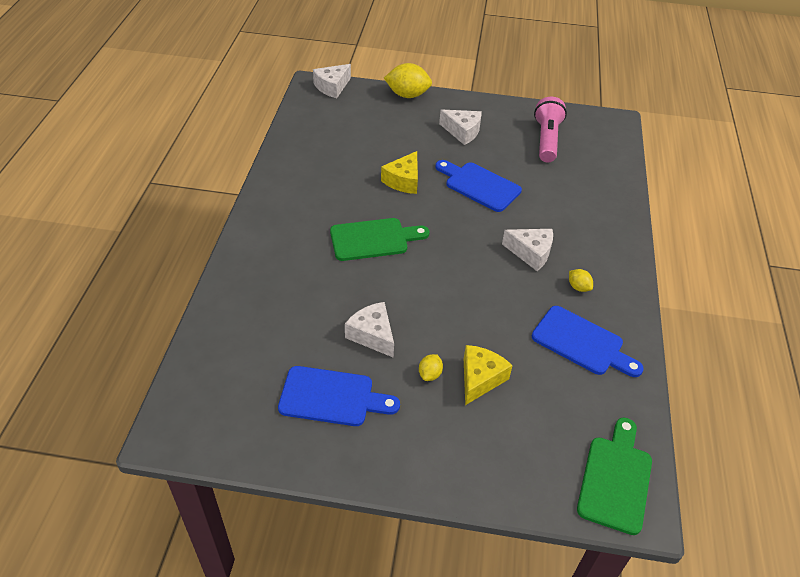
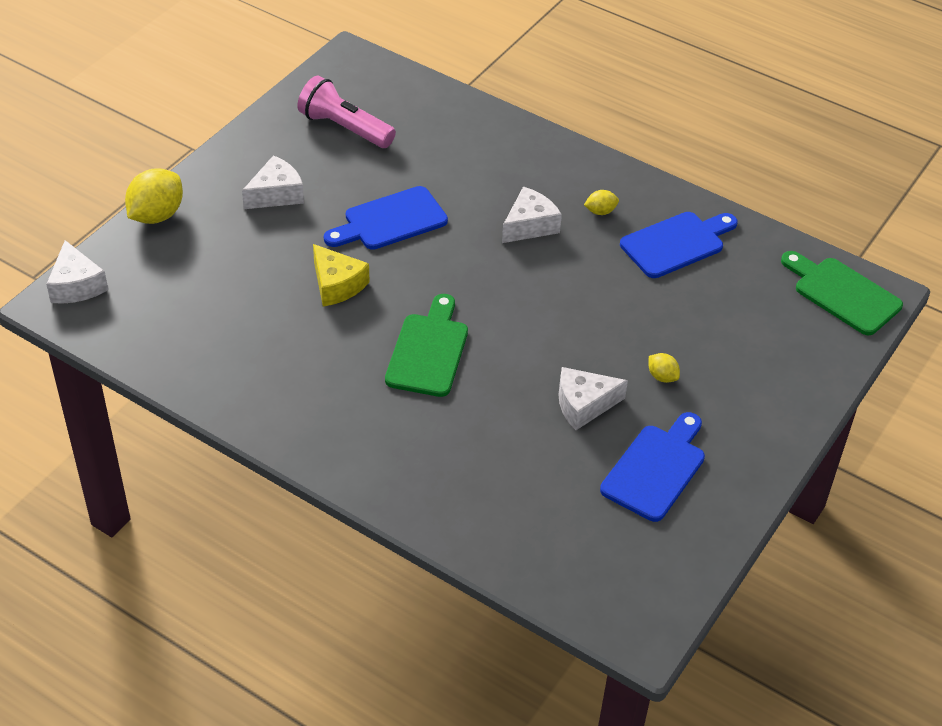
camera: 65 degrees left, 0 degrees up
yellow cheese [464,345,513,405] -> none

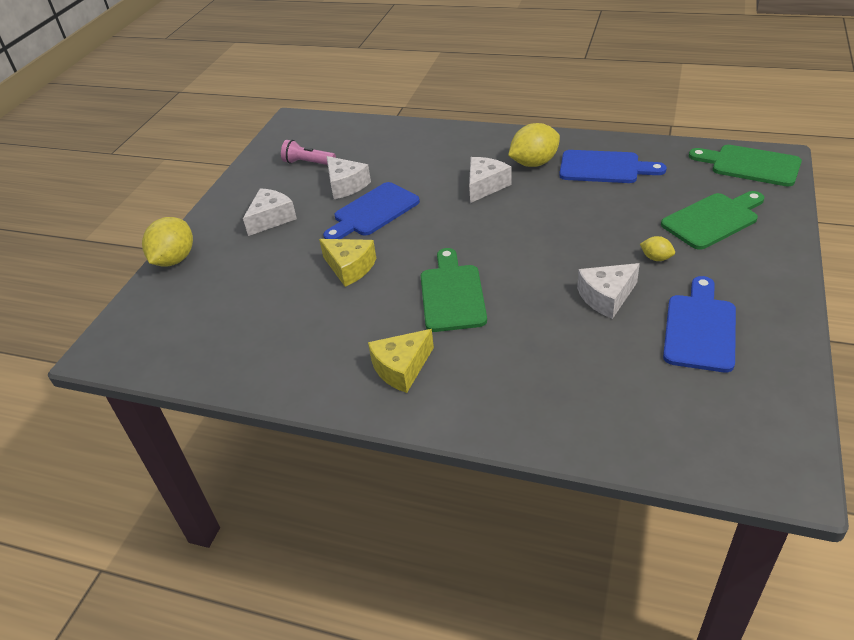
camera: 10 degrees left, 5 degrees down
white cheese [46,240,108,304] -> white cheese moved to [327,156,371,199]
pink flashlight [297,76,396,148] -> pink flashlight [281,140,336,165], size x0.65
yellow lemon [584,190,619,215] -> yellow lemon [508,123,560,167], size x2.02
blue cutting board [620,212,738,278] -> blue cutting board turned 60 degrees clockwise [559,150,667,183]
none -> yellow cheese [368,329,434,393]
none -> green cutting board [661,191,765,250]

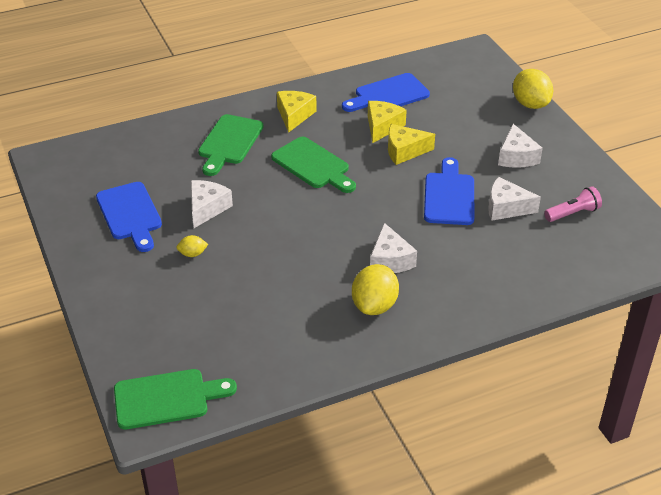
camera: 135 degrees right, 0 degrees up
blue cutting board [559,150,667,183] -> blue cutting board moved to [342,73,430,112]
green cutting board [661,191,765,250] -> green cutting board moved to [198,114,263,176]
none -> yellow cheese [368,101,407,143]

